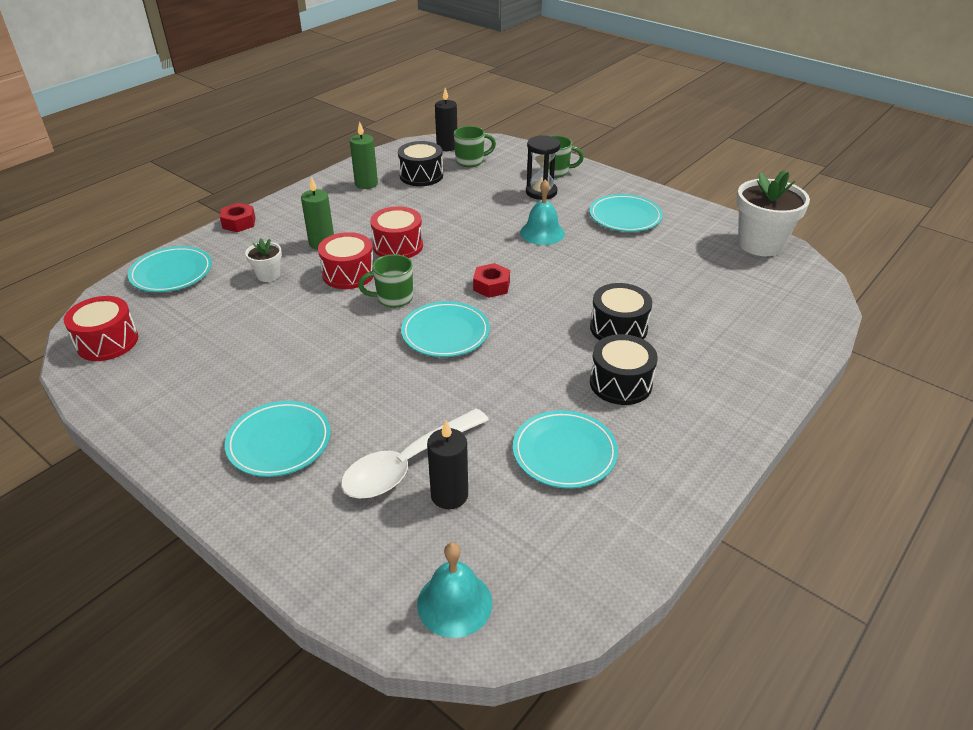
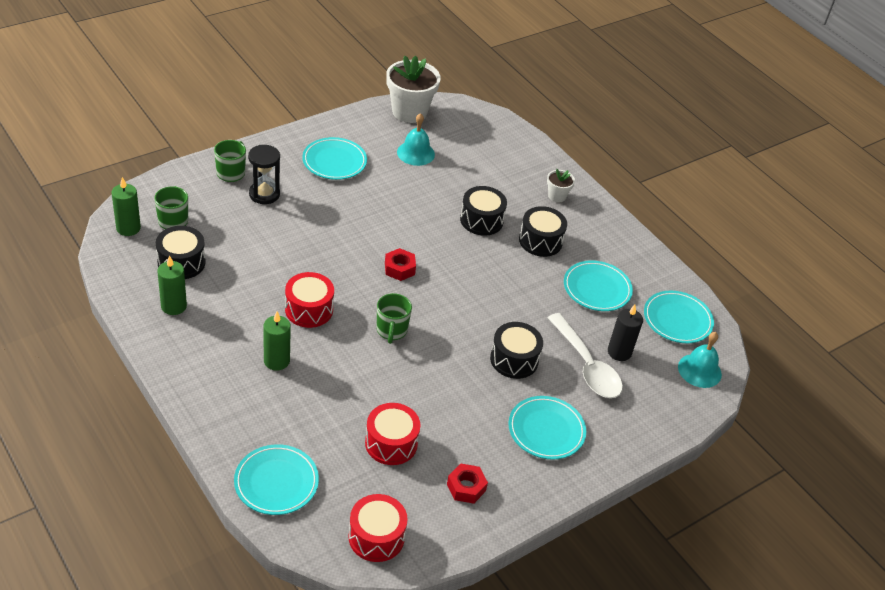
camera: 80 degrees left, 5 degrees up
red nut [220,203,255,232] -> red nut moved to [447,463,488,504]
white flower pot [245,238,282,282] -> white flower pot moved to [547,169,575,202]
red drum [318,232,374,289] -> red drum moved to [365,403,420,465]
turquoise plate [401,301,490,357] -> turquoise plate moved to [644,290,714,343]
black candle [435,88,457,151] -> green candle [111,177,141,236]
turquoise bell [520,179,565,245] -> turquoise bell moved to [397,113,435,166]
none -> black drum [490,322,543,379]

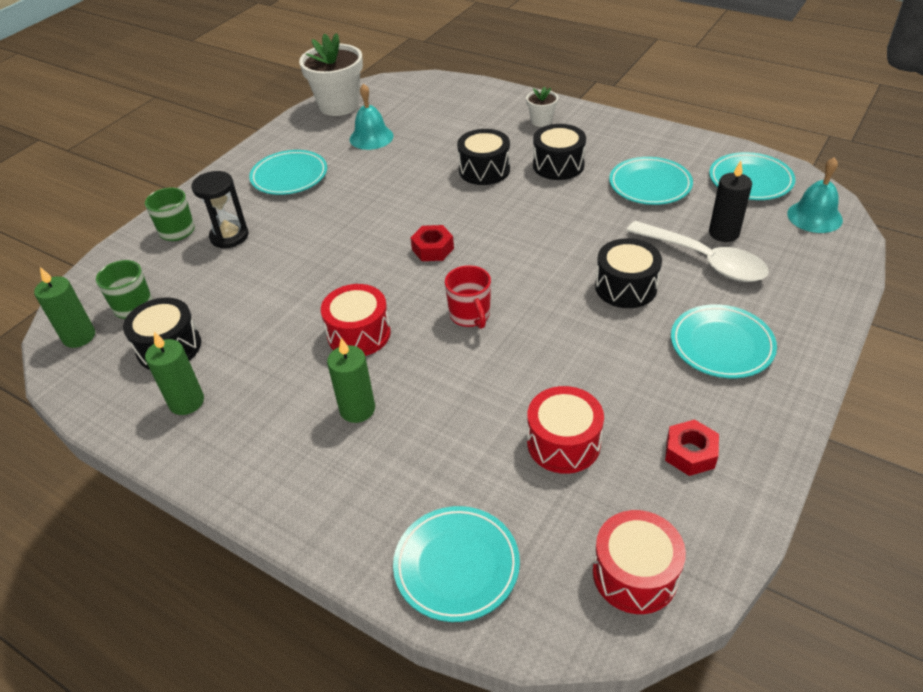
camera: 15 degrees left, 0 degrees up
green mug [377,293,412,344] -> red mug [445,265,491,329]

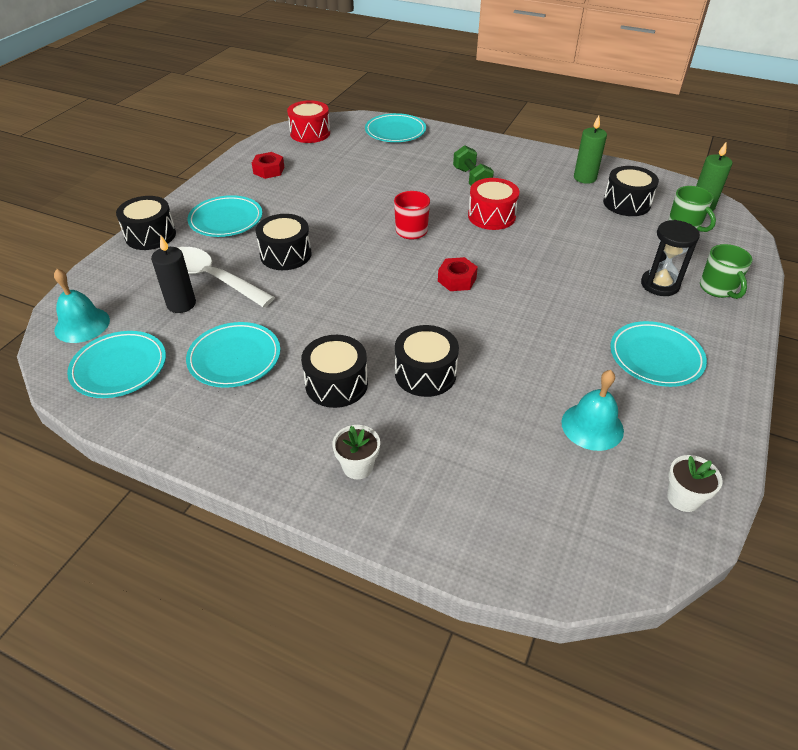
camera: 170 degrees right, 0 degrees up
white flower pot [299,33,363,116] -> white flower pot [667,455,722,512], size x0.49
green candle [327,338,375,423] -> green dumbbell [453,145,494,186]
red drum [527,386,604,474] -> none
none -> black drum [116,196,176,250]

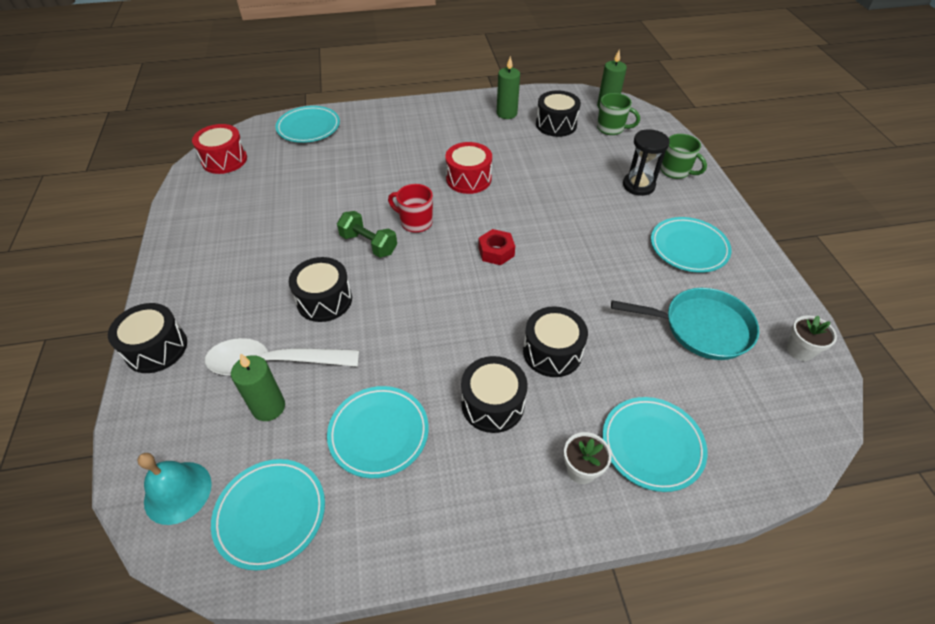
camera: 35 degrees left, 5 degrees up
black candle [151,236,196,313] -> green candle [231,353,285,421]
turquoise plate [188,195,262,237] -> turquoise plate moved to [602,397,707,492]
red nut [252,152,285,179] -> none
green dumbbell [453,145,494,186] -> green dumbbell moved to [337,211,397,258]
turquoise bell [561,370,624,451] -> turquoise pan [611,288,759,360]

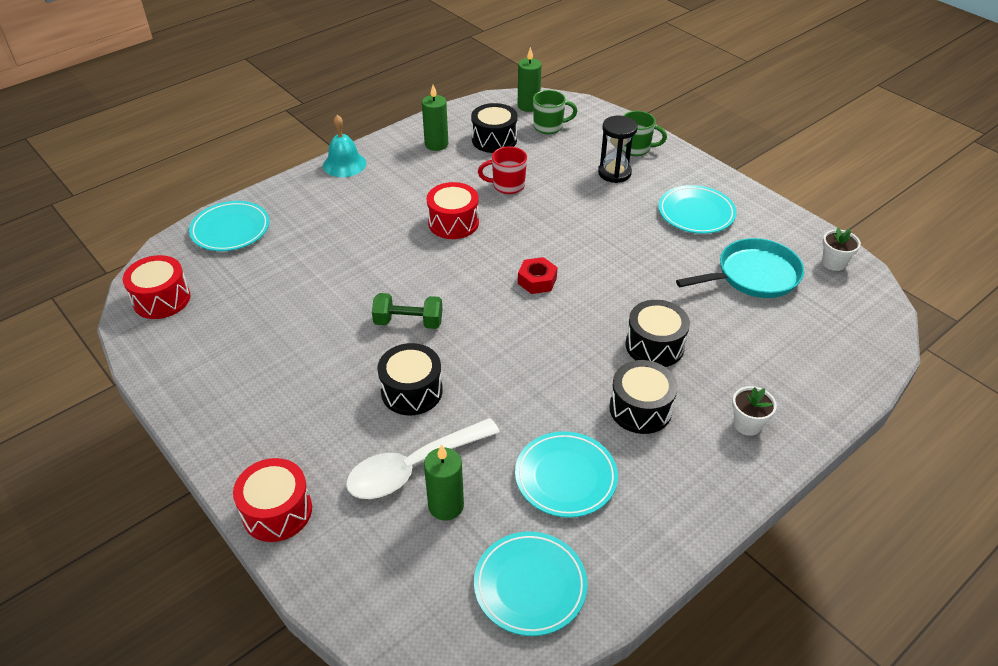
camera: 30 degrees left, 5 degrees down
black drum [108,303,187,373] -> red drum [233,458,312,542]
turquoise bell [137,453,212,525] -> turquoise bell moved to [323,115,366,177]
red mug [388,184,433,233] -> red mug moved to [478,146,527,194]
turquoise plate [602,397,707,492] -> none

